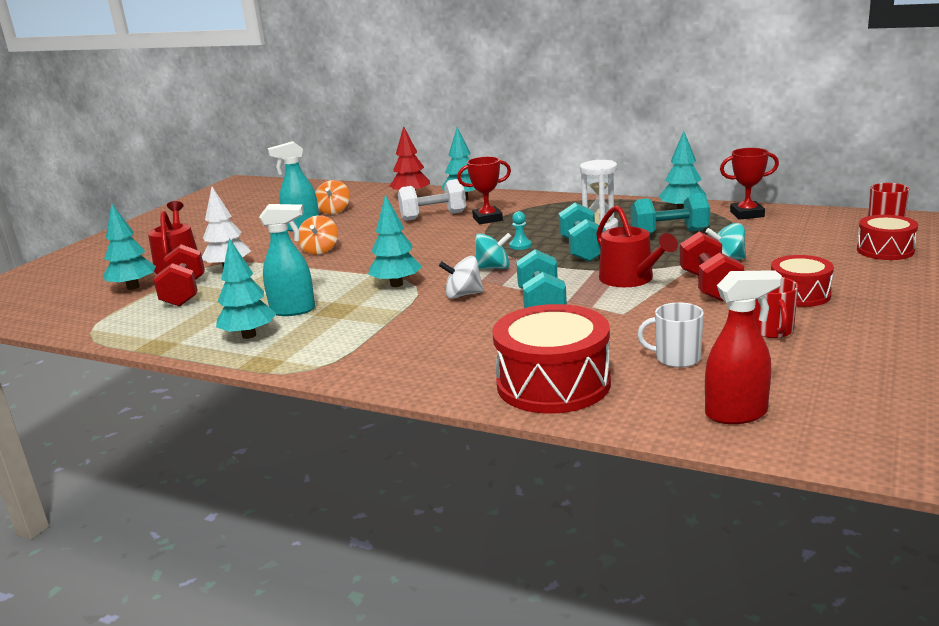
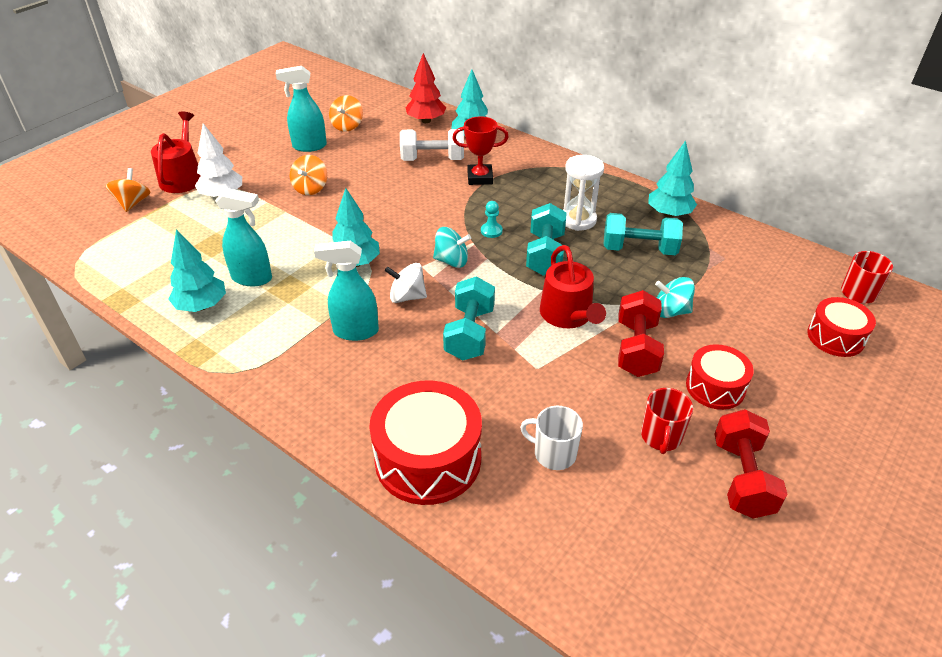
camera: 10 degrees right, 20 degrees up
turquoise tree [103,203,156,290] -> orange spinning top [106,168,151,212]
red dumbbell [154,244,205,307] -> red dumbbell moved to [714,409,788,518]
red spray bottle [705,270,782,424] -> none
red trophy [720,148,779,220] -> none
none -> turquoise spray bottle [314,241,379,341]

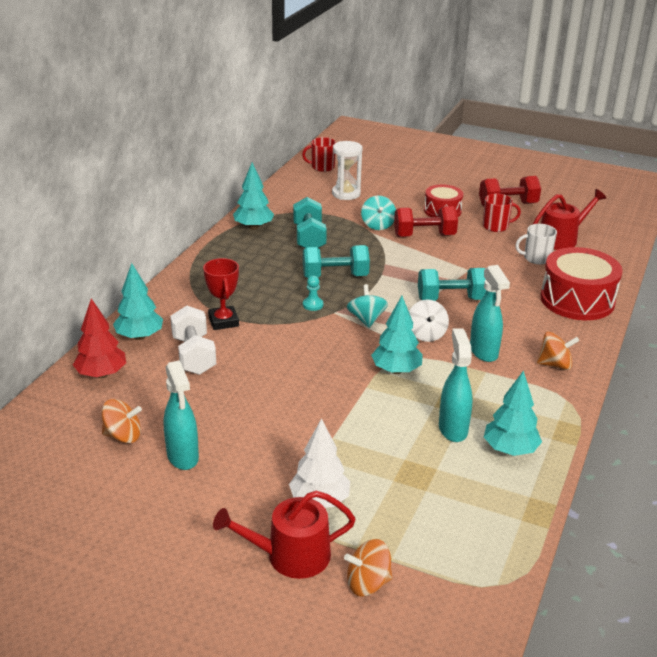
camera: 105 degrees left, 10 degrees down
orange spinning top [290,155,327,195] -> orange spinning top moved to [537,332,579,370]
white mug [520,406,583,470] -> white mug turned 75 degrees clockwise [515,224,557,264]
red watering can [540,245,606,328] -> red watering can moved to [532,189,606,250]
white hourglass [563,155,604,231] -> white hourglass moved to [332,141,362,200]
red drum [808,297,876,357] -> none

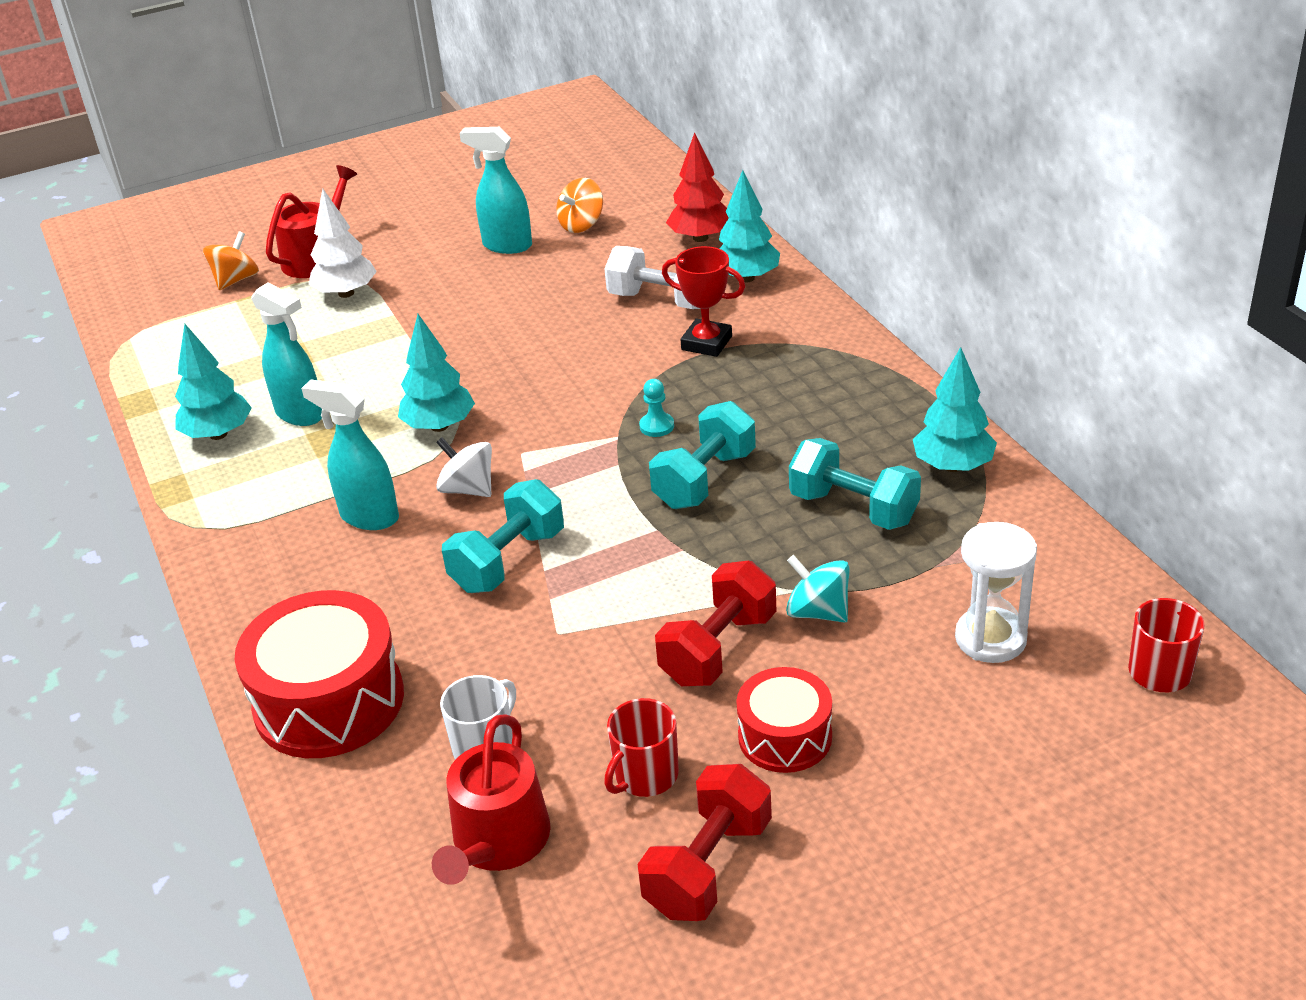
camera: 135 degrees right, 5 degrees up
turquoise spinning top [347,284,388,328] -> none
orange spinning top [537,332,579,370] -> none

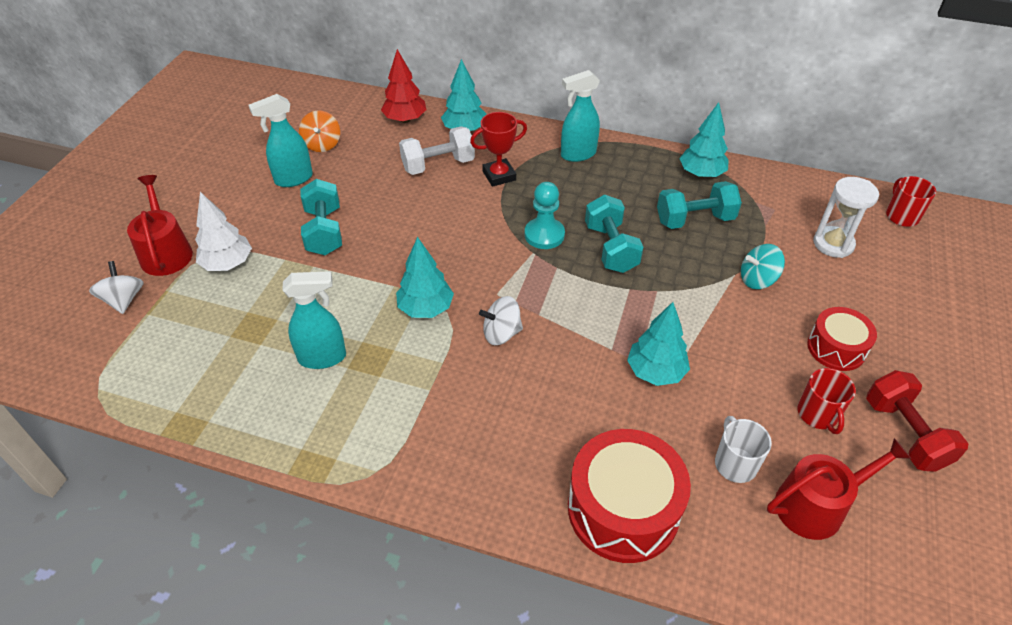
camera: 50 degrees left, 10 degrees up
turquoise tree [175,324,252,440] -> turquoise tree moved to [627,302,690,386]
orange spinning top [203,231,259,290] -> white spinning top [89,261,144,314]
turquoise spray bottle [301,380,399,530] -> turquoise spray bottle moved to [561,70,600,162]
red watering can [432,714,551,885] -> red watering can turned 75 degrees counterclockwise [767,438,911,540]
turquoise dumbbell [442,479,564,593] -> turquoise dumbbell moved to [300,179,342,255]
turquoise pawn [639,379,674,437] -> turquoise pawn [525,182,565,249], size x1.73
red dumbbell [655,561,776,686] -> none

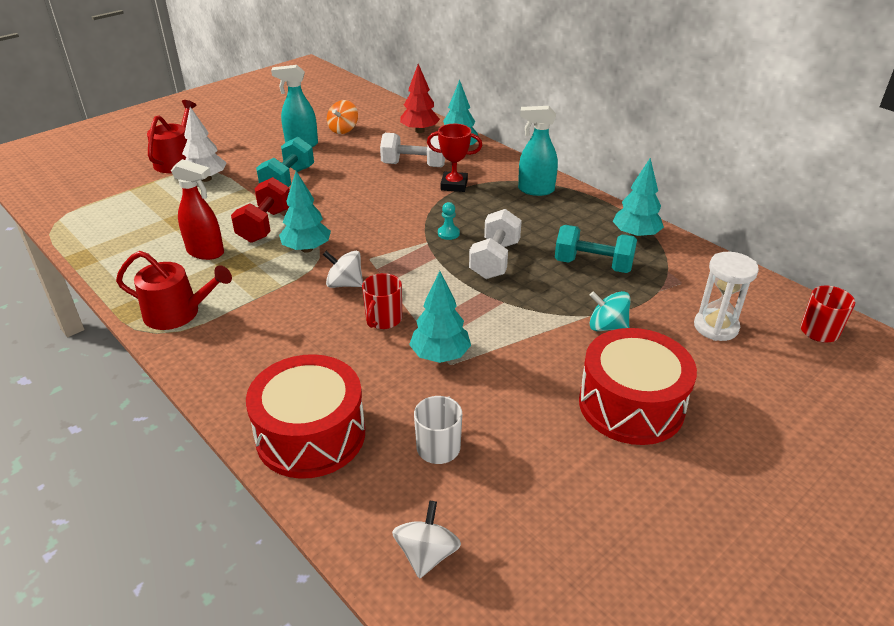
camera: 30 degrees right, 10 degrees down
white spinning top [89,261,144,314] -> white spinning top moved to [392,501,461,579]
turquoise spray bottle [282,271,346,369] -> red spray bottle [171,159,224,260]
turquoise pawn [525,182,565,249] -> turquoise pawn [438,202,460,240], size x0.58
turquoise dumbbell [585,195,643,273] -> white dumbbell [469,209,522,279]
red watering can [767,438,911,540] -> red watering can moved to [116,251,232,330]
red mug [797,368,856,434] -> red mug moved to [362,273,402,329]
red drum [807,307,877,371] -> red drum [579,328,697,445], size x1.68
red dumbbell [866,370,969,472] -> red dumbbell moved to [231,177,290,243]

